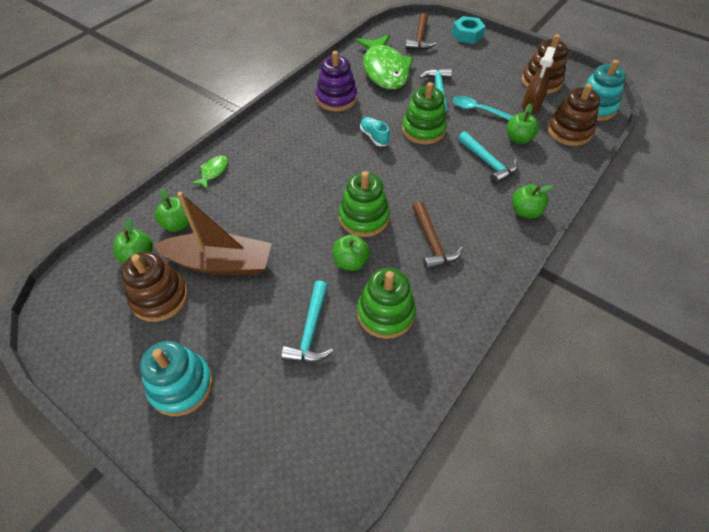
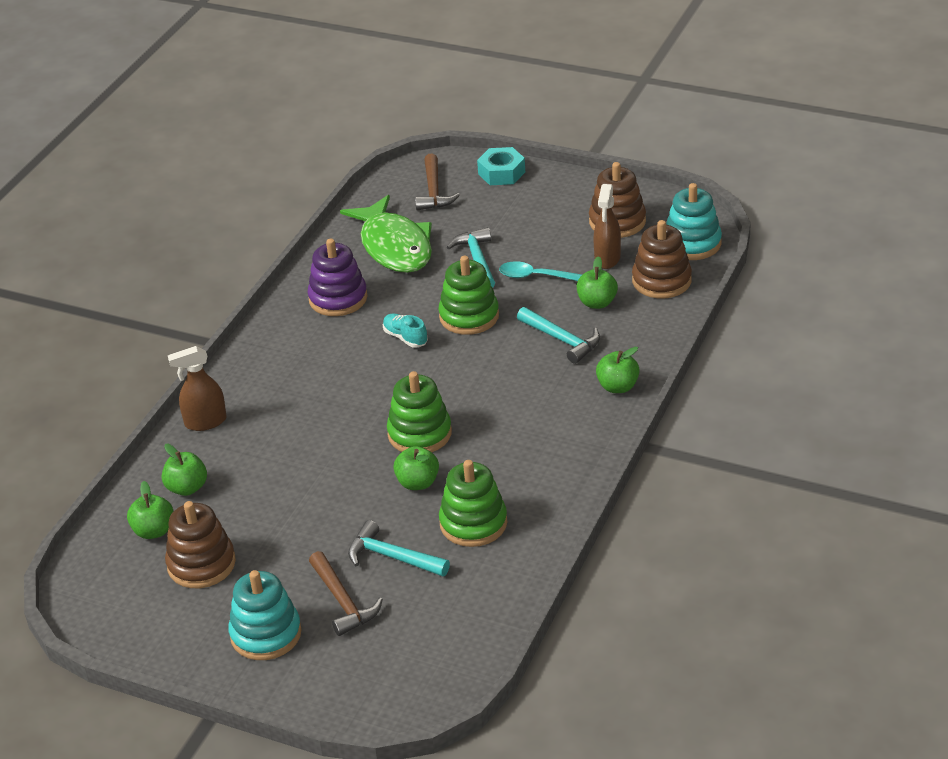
camera: 10 degrees left, 15 degrees down
brown boat [153,192,272,275] -> none
green fish [191,155,228,190] -> brown spray bottle [168,346,227,431]
turquoise hammer [281,281,333,363] -> turquoise hammer turned 120 degrees clockwise [348,520,450,576]
brown hammer [412,201,463,270] -> brown hammer moved to [309,551,383,636]

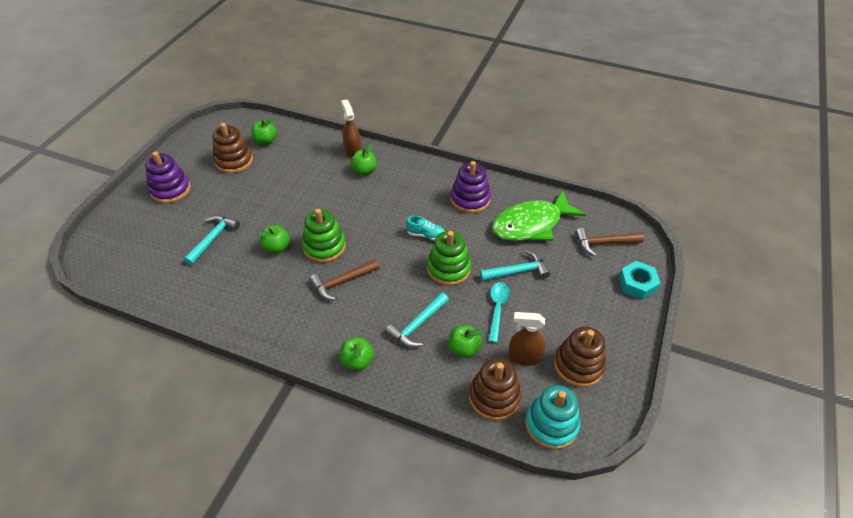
camera: 85 degrees right, 10 degrees up
green apple [162,444,207,496] -> green apple moved to [350,144,377,176]
turquoise stacking toy [228,570,302,660] -> purple stacking toy [145,151,191,203]
brown hammer [309,551,383,636] -> brown hammer moved to [309,259,379,300]
turquoise shoe [383,313,428,348] -> turquoise shoe turned 60 degrees clockwise [406,216,445,241]
green stacking toy [439,460,507,547] -> none

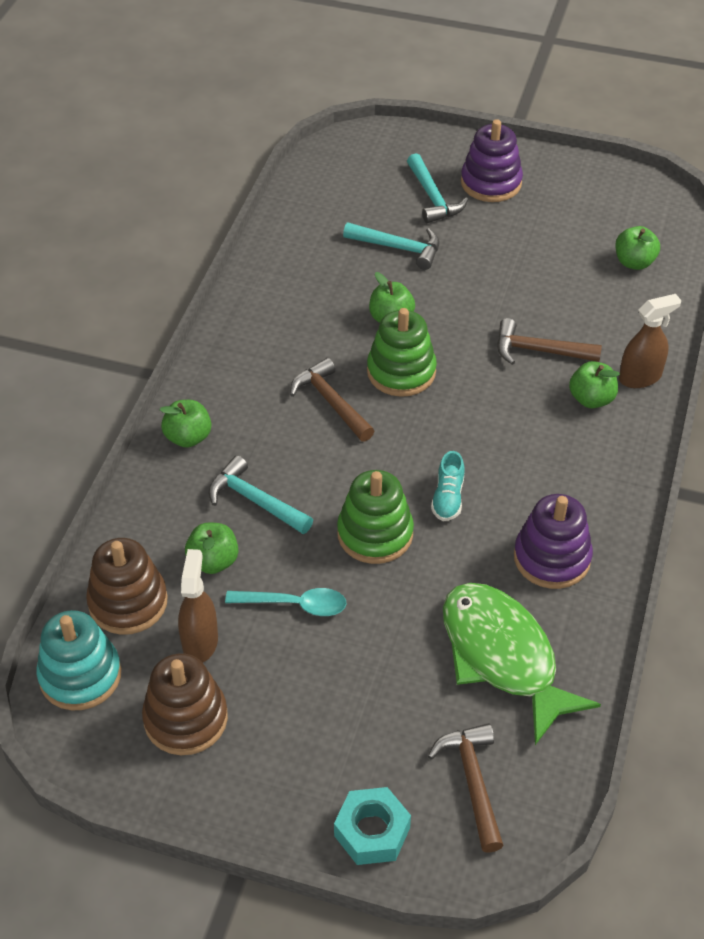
camera: 85 degrees right, 0 degrees up
brown stacking toy [213,123,253,173] -> none
turquoise hammer [480,250,550,281] -> turquoise hammer moved to [407,153,468,223]
none -> brown hammer [497,318,602,365]

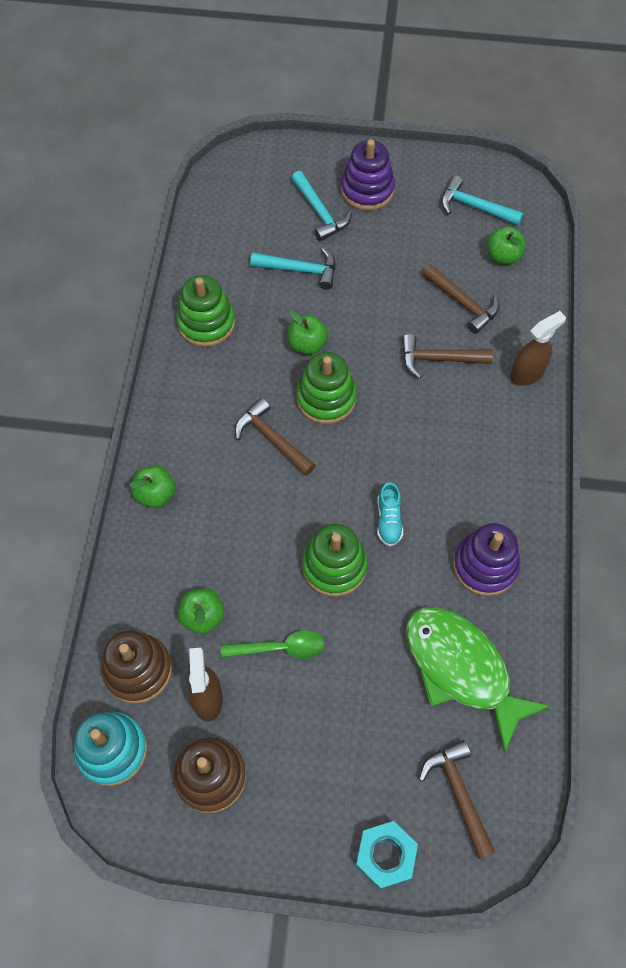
camera: 10 degrees left, 15 degrees up
turquoise hammer [208,456,313,534] -> turquoise hammer moved to [441,175,523,226]
turquoise spoon [225,588,347,616] -> green spoon [221,630,325,659]
green apple [569,361,620,408] -> none
none -> green stacking toy [176,275,235,347]
none -> brown hammer [422,264,499,334]

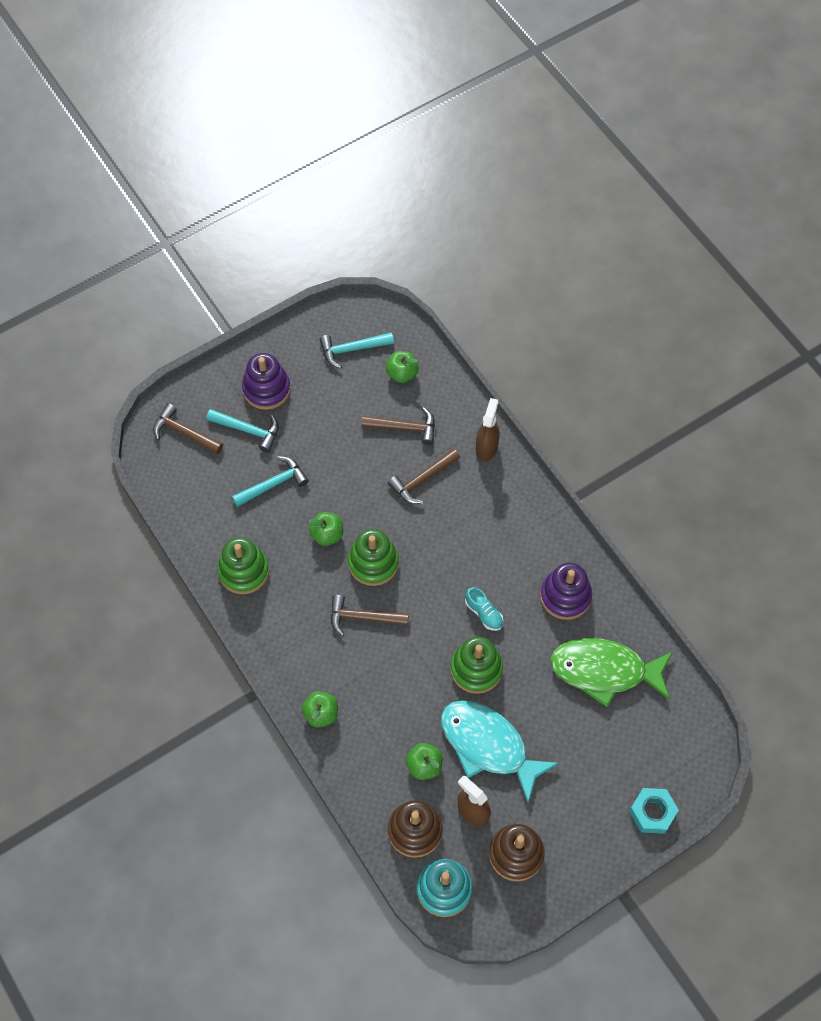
camera: 40 degrees left, 0 degrees up
green spoon [221,630,325,659] -> turquoise fish [441,700,559,803]
brown hammer [419,740,495,859] -> brown hammer moved to [153,403,223,454]

